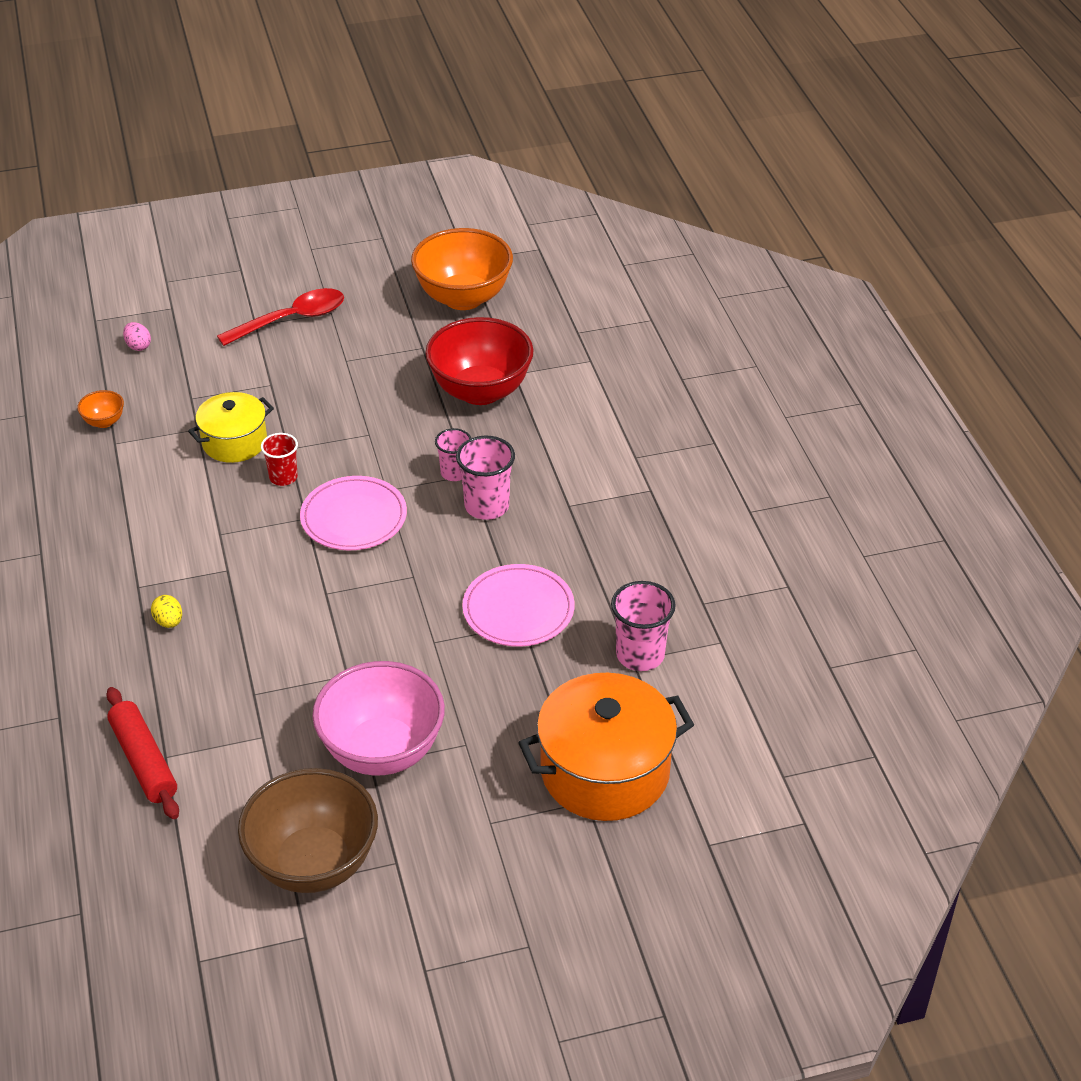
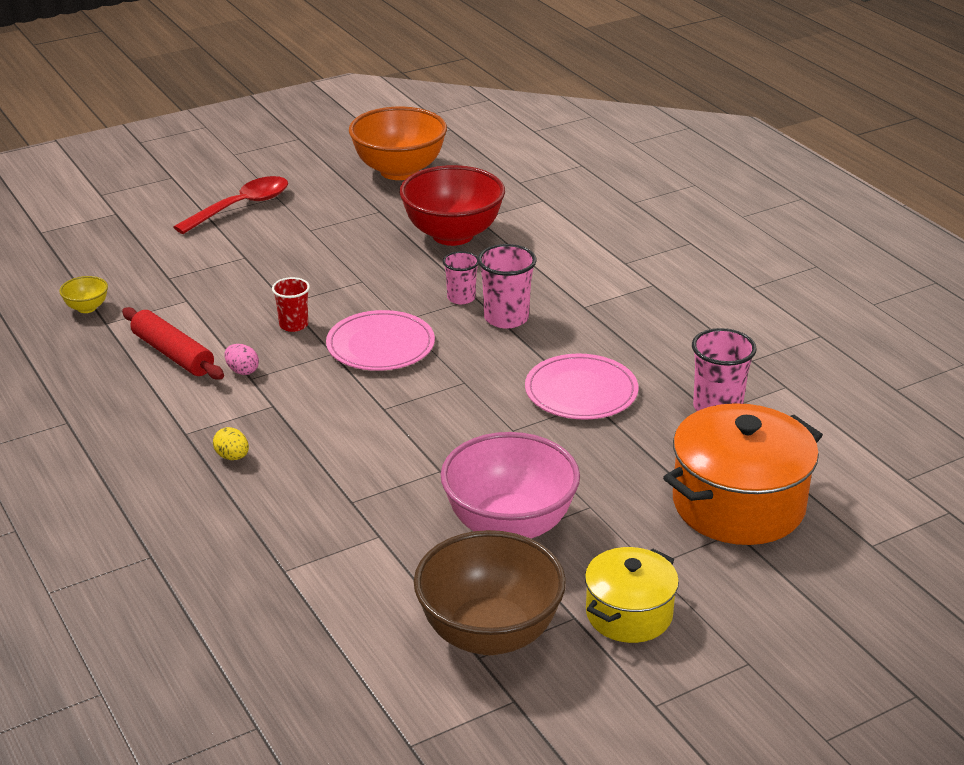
camera: 15 degrees left, 10 degrees down
orange bowl [77,390,124,428] -> yellow bowl [59,276,108,313]
red rolling pin [106,687,179,819] -> red rolling pin moved to [122,307,224,380]
pink egg [123,322,151,351] -> pink egg moved to [225,344,259,375]
yellow pot [188,392,274,463] -> yellow pot moved to [585,547,679,643]

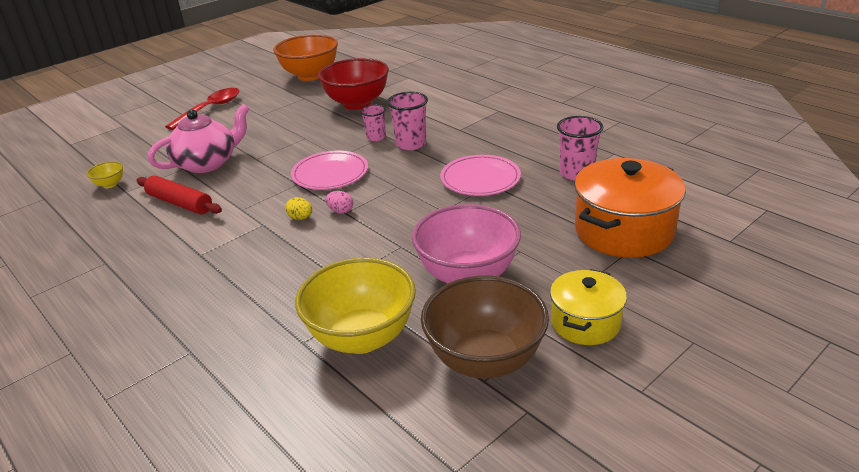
camera: 10 degrees left, 0 degrees up
yellow egg [213,427,249,460] -> yellow egg moved to [285,197,312,220]
pink egg [225,344,259,375] -> pink egg moved to [326,191,353,214]
red cup [272,277,310,332] -> none
none -> pink teapot [148,104,249,173]
none -> yellow bowl [295,258,416,354]

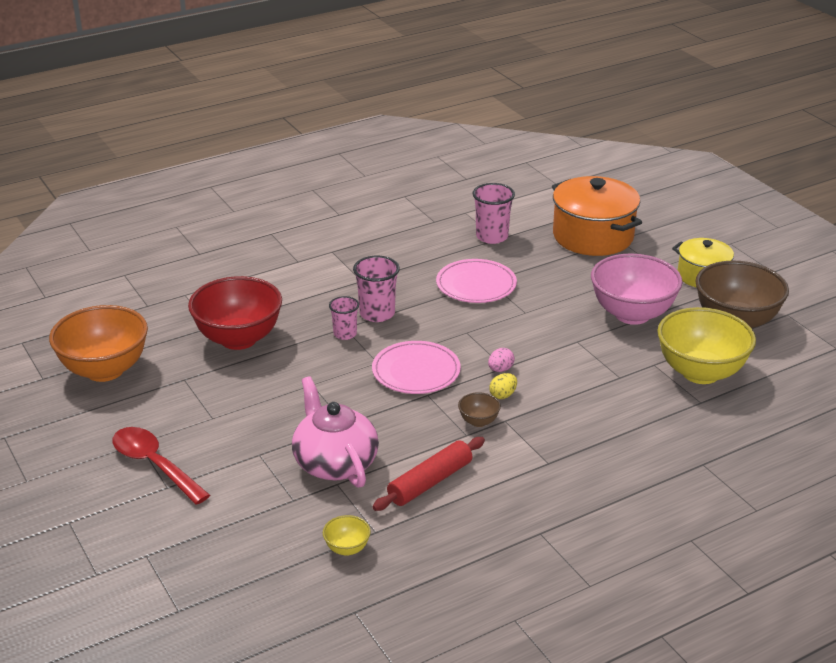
camera: 80 degrees left, 0 degrees up
none -> brown bowl [458,392,501,427]

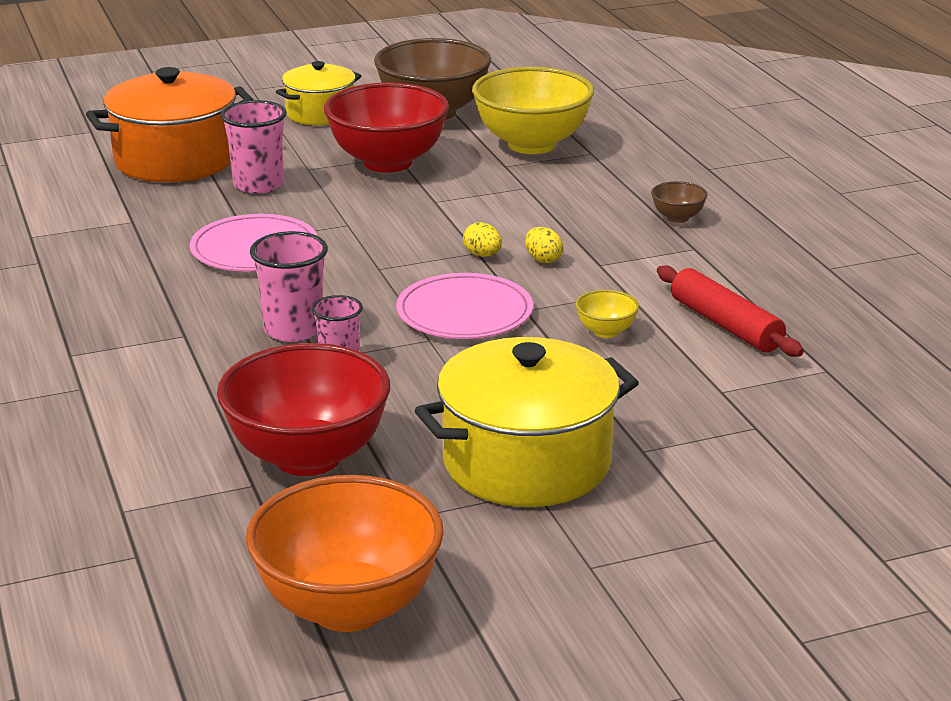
camera: 80 degrees left, 5 degrees down
red spoon [112,427,210,505] -> none
pink teapot [292,376,379,488] -> none
yellow bowl [323,515,371,556] -> yellow bowl moved to [575,290,639,338]
brown bowl [458,392,501,427] -> brown bowl moved to [651,181,707,223]
pink cup [473,183,515,244] -> pink cup moved to [220,100,287,194]
pink egg [488,348,515,372] -> yellow egg [463,222,502,257]
pink bowl [591,253,682,325] -> red bowl [324,82,449,173]
none -> yellow pot [415,337,639,507]

